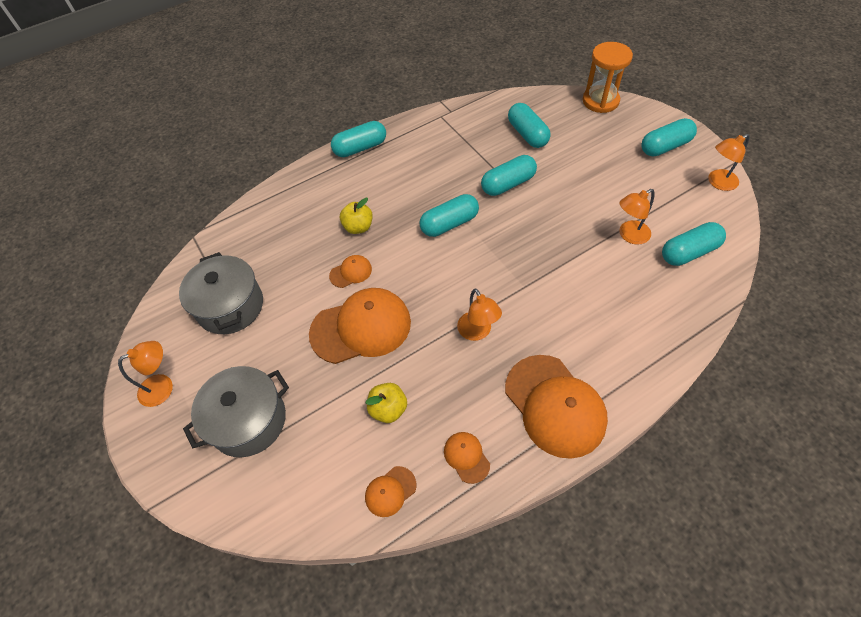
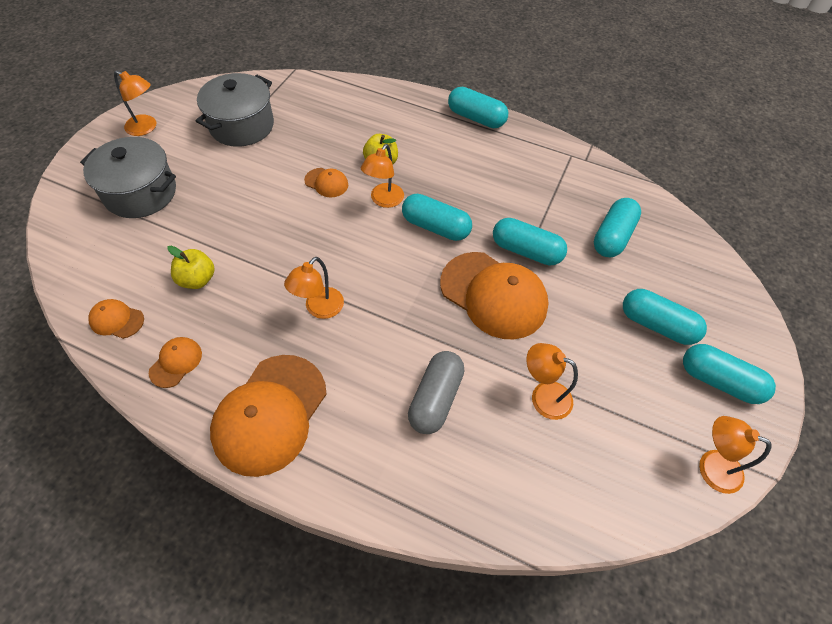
camera: 50 degrees right, 0 degrees up
orange cap [309,288,411,364] -> orange cap moved to [440,252,549,339]
orange hourglass [582,42,633,113] -> none
turquoise capsule [662,222,726,266] -> turquoise capsule moved to [623,289,707,345]
none -> orange lamp [361,144,404,208]
none -> grey capsule [408,351,464,434]

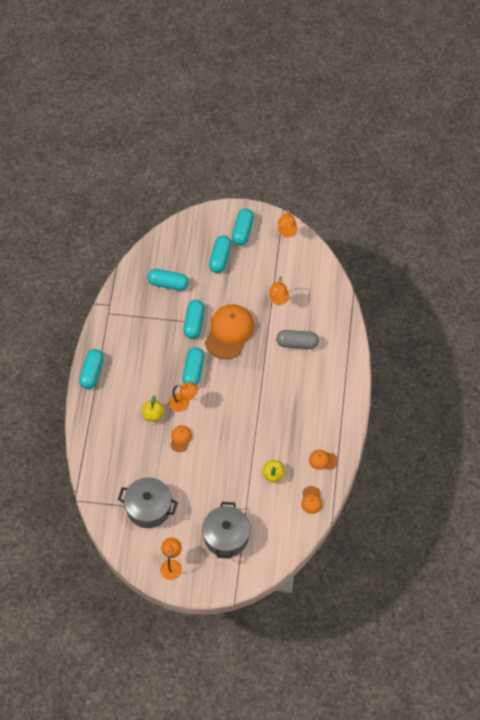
camera: 105 degrees left, 5 degrees up
orange cap [210,355,327,477] -> none
orange lamp [284,257,344,319] -> none

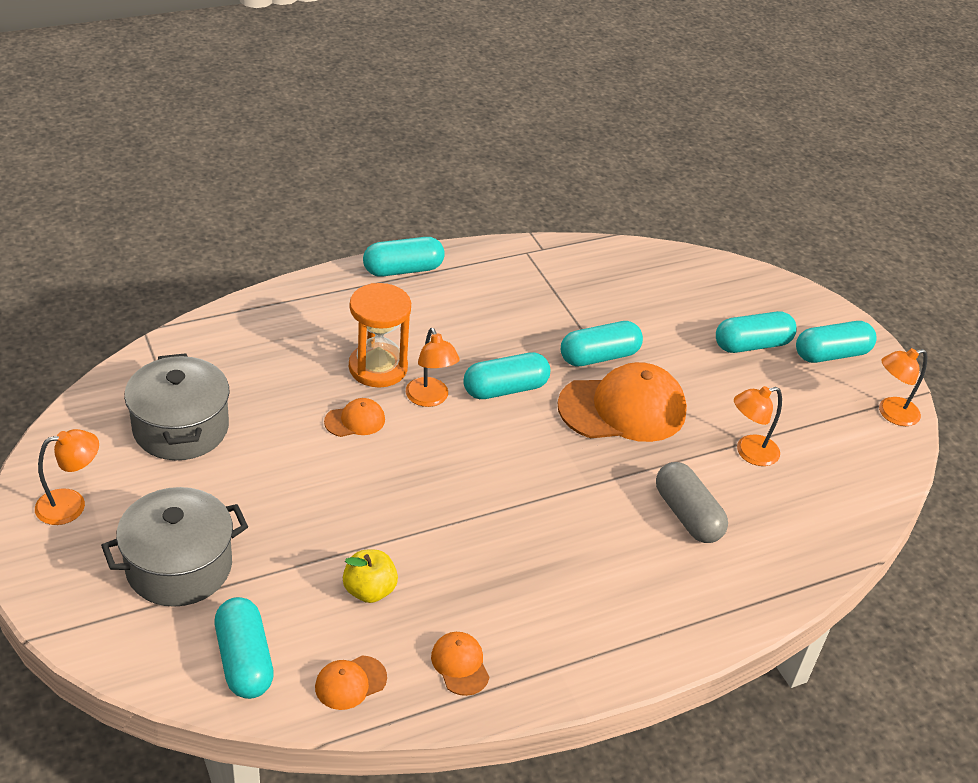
camera: 55 degrees right, 20 degrees down
yellow apple [142,395,164,422] -> orange hourglass [349,283,411,388]
turquoise capsule [148,269,189,291] -> turquoise capsule moved to [215,597,274,699]

